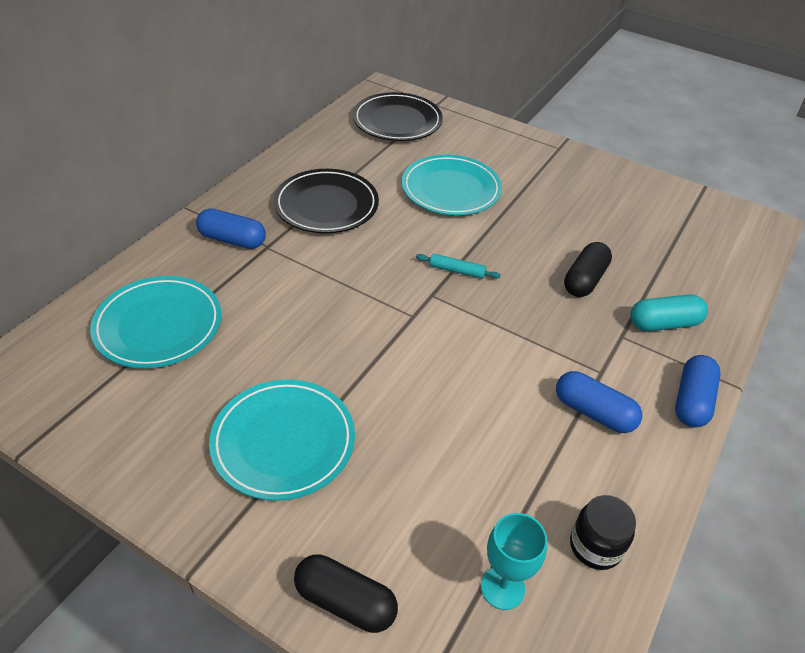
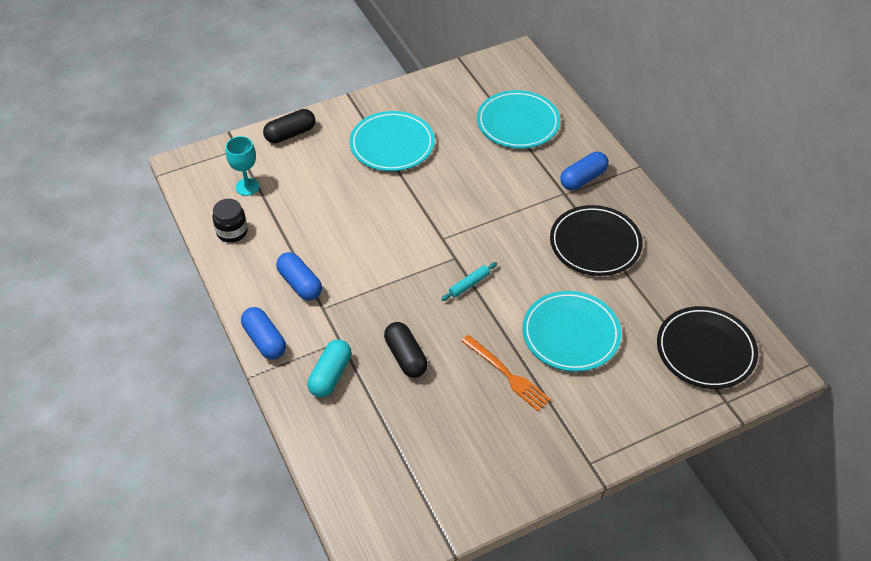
camera: 125 degrees right, 5 degrees up
blue capsule [556,371,642,433] -> blue capsule turned 75 degrees clockwise [276,252,322,300]
none -> orange fork [462,335,551,411]

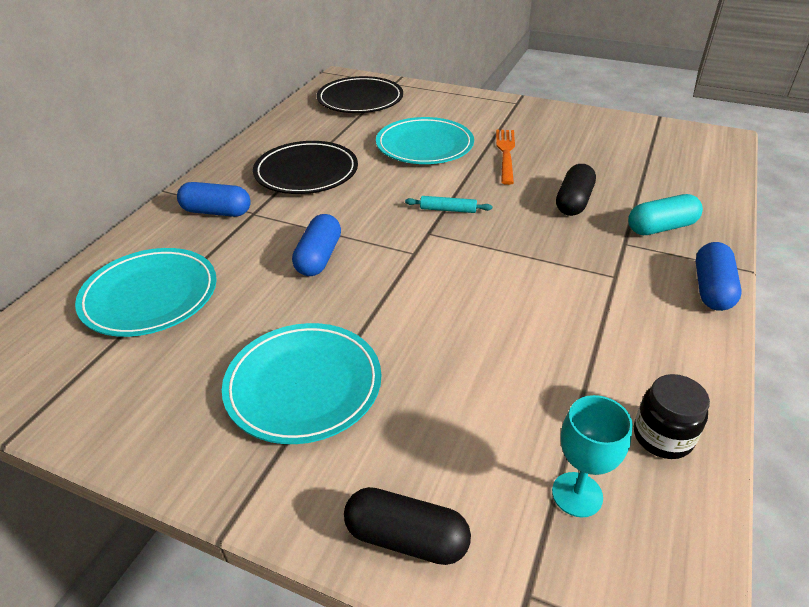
camera: 130 degrees left, 10 degrees down
blue capsule [276,252,322,300] -> blue capsule moved to [292,214,341,276]

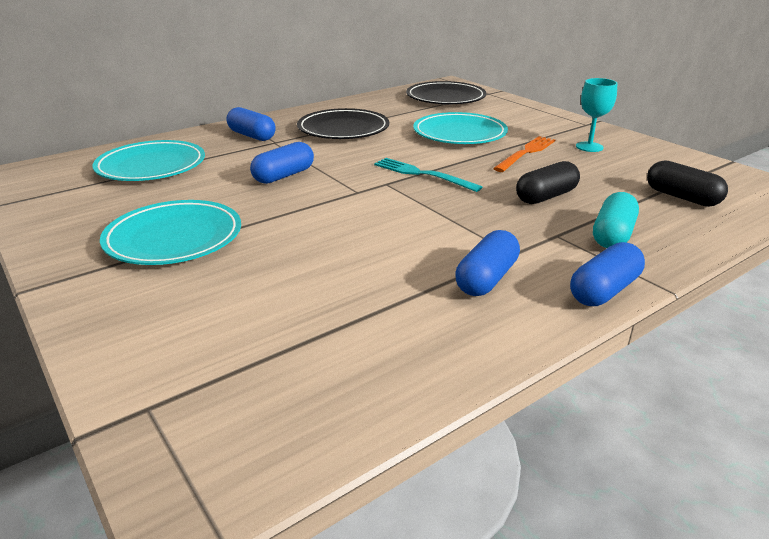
camera: 30 degrees right, 10 degrees down
black capsule [344,487,471,565] -> black capsule moved to [647,160,728,207]
turquoise rolling pin [405,196,492,213] -> turquoise fork [374,158,482,192]
turquoise goblet [552,395,633,517] -> turquoise goblet moved to [576,78,617,152]
turquoise capsule [628,194,703,235] -> turquoise capsule turned 75 degrees counterclockwise [593,192,639,248]
black jar [634,374,710,459] -> none
none -> blue capsule [455,230,520,296]

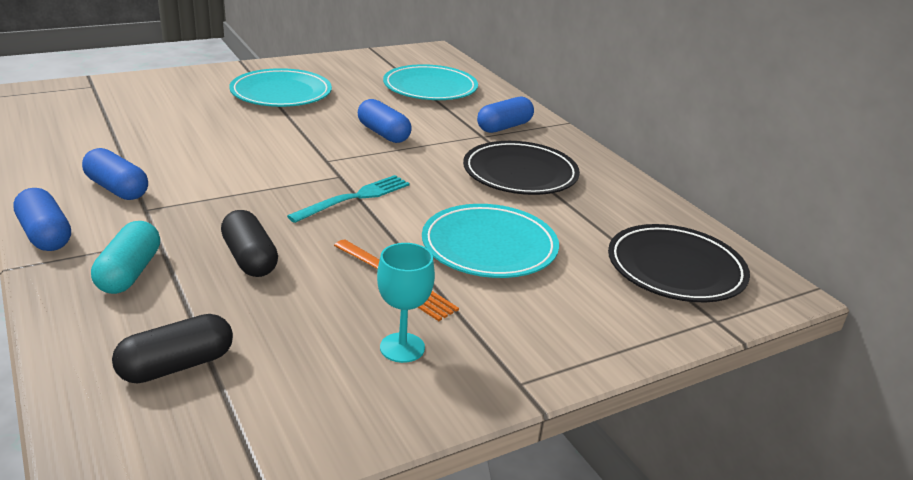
camera: 95 degrees right, 0 degrees up
turquoise capsule [593,192,639,248] -> turquoise capsule turned 60 degrees clockwise [91,221,160,294]

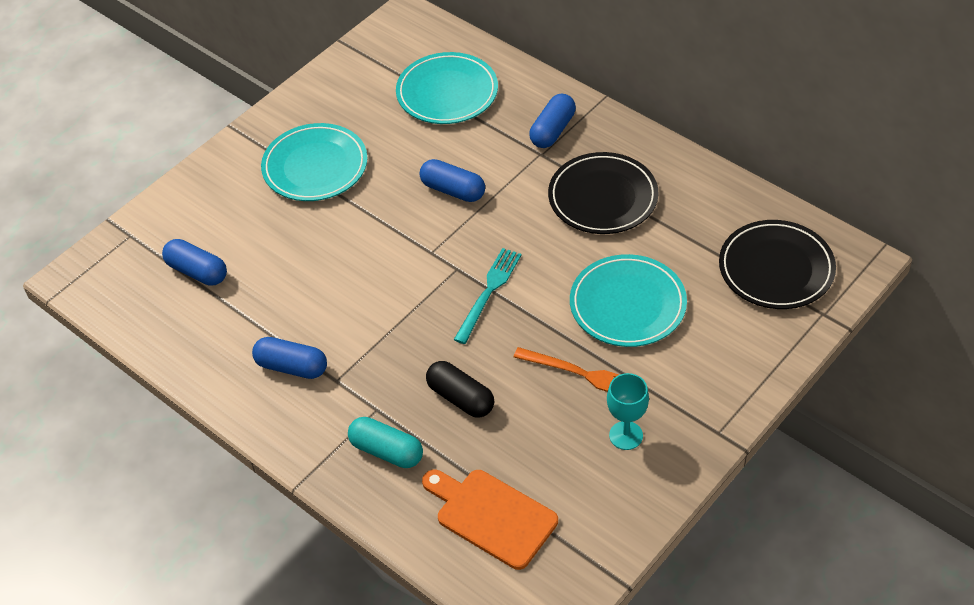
camera: 15 degrees left, 20 degrees up
blue capsule [13,188,71,251] -> blue capsule moved to [162,239,227,286]
turquoise capsule [91,221,160,294] -> turquoise capsule turned 45 degrees counterclockwise [348,417,423,468]
black capsule [112,314,233,383] -> orange cutting board [422,470,558,570]

